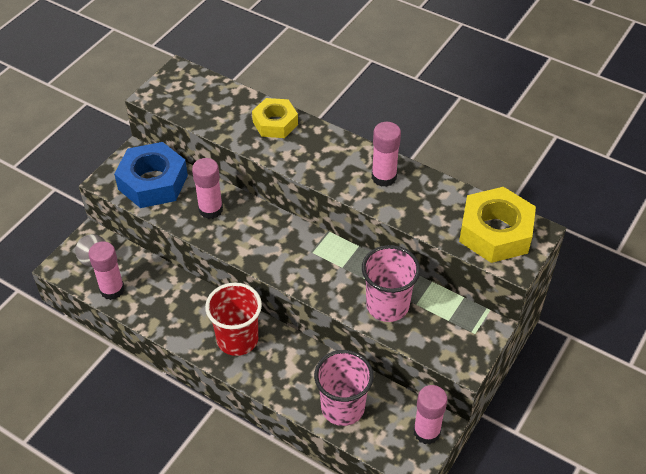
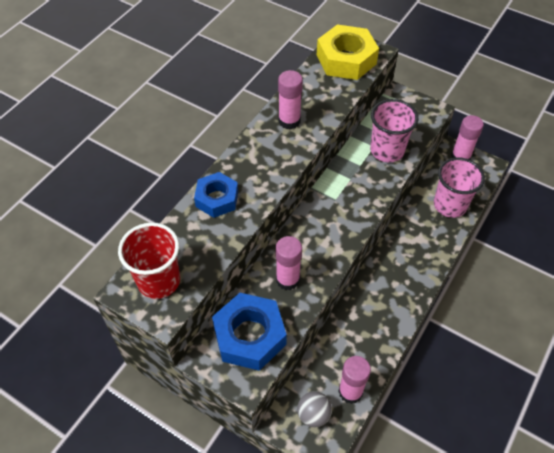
camera: 90 degrees left, 5 degrees up
red cup [205,282,262,356] -> red cup moved to [118,223,180,299]
yellow nut [252,98,298,138] -> blue nut [194,172,238,218]

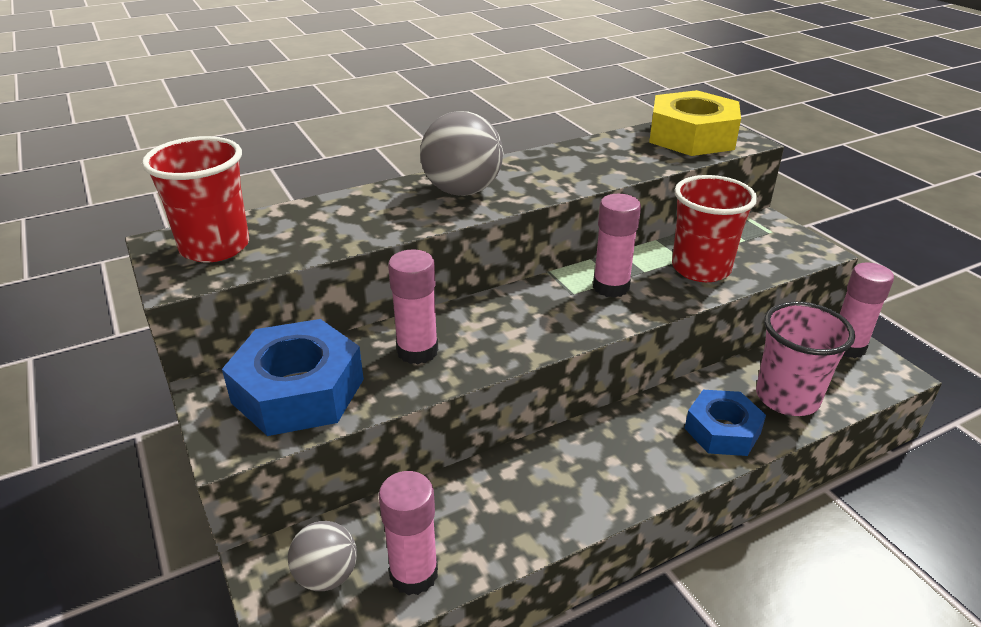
camera: 30 degrees right, 20 degrees down
blue nut [194,172,238,218] -> blue nut moved to [684,390,766,456]
pink glue stick [278,70,303,129] -> pink glue stick moved to [593,194,641,298]
pink cup [370,99,419,162] -> red cup [672,175,757,282]
none -> grey ball [420,111,503,196]

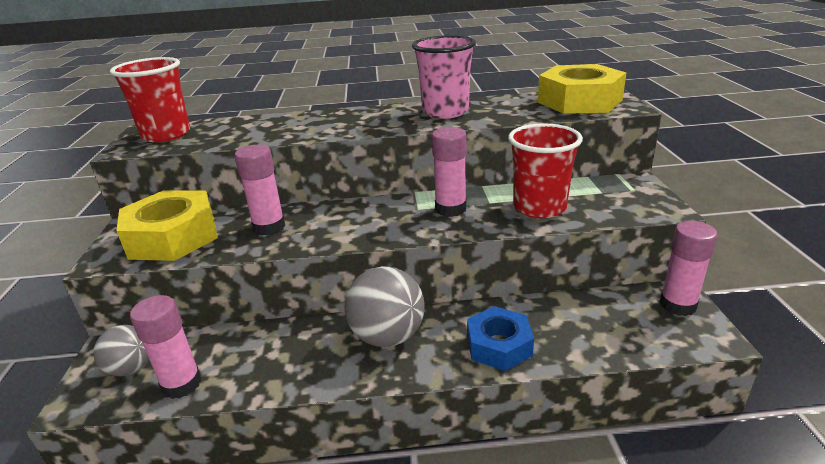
camera: 25 degrees right, 5 degrees down
blue nut [222,319,364,436] -> yellow nut [116,190,218,261]
grey ball [420,111,503,196] -> grey ball moved to [344,266,425,347]
pink cup [756,301,855,416] -> pink cup moved to [412,35,476,119]

